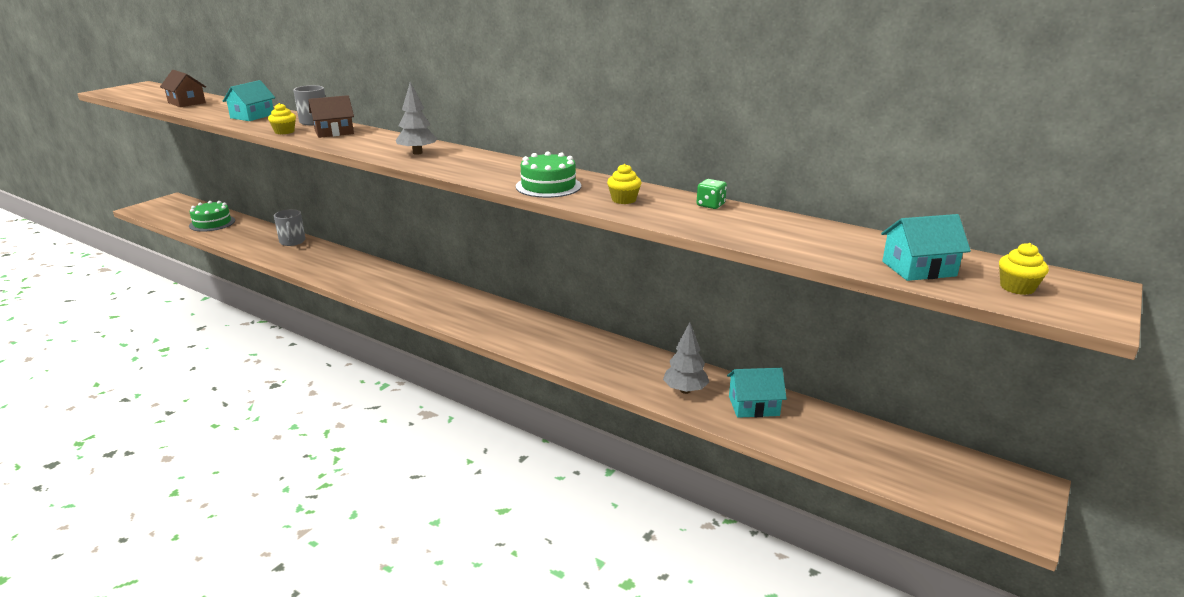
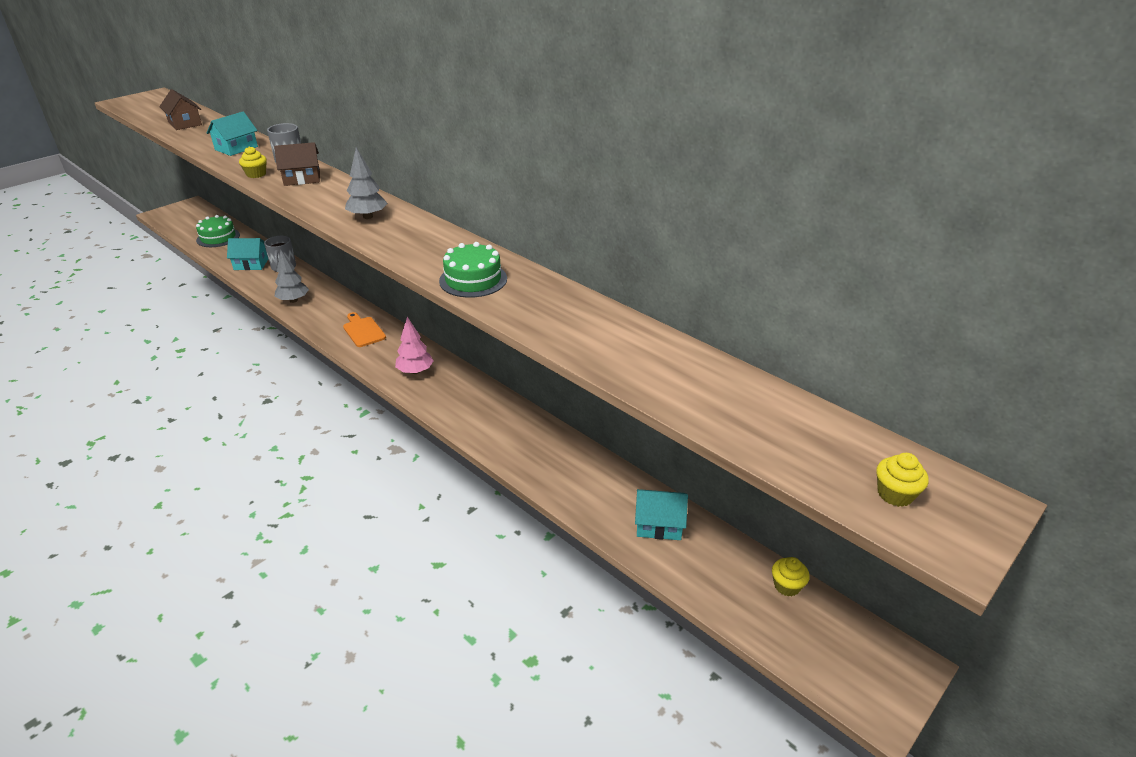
camera: 10 degrees right, 10 degrees up
yellow cupcake [607,164,641,204] -> yellow cupcake moved to [772,557,810,596]
grey tree [663,322,709,394] -> grey tree moved to [274,250,309,303]
green dice [697,179,727,209] -> none
turquoise house [881,214,971,281] -> turquoise house moved to [227,238,268,270]
none -> orange cutting board [343,312,386,347]
none -> pink tree [395,317,434,374]

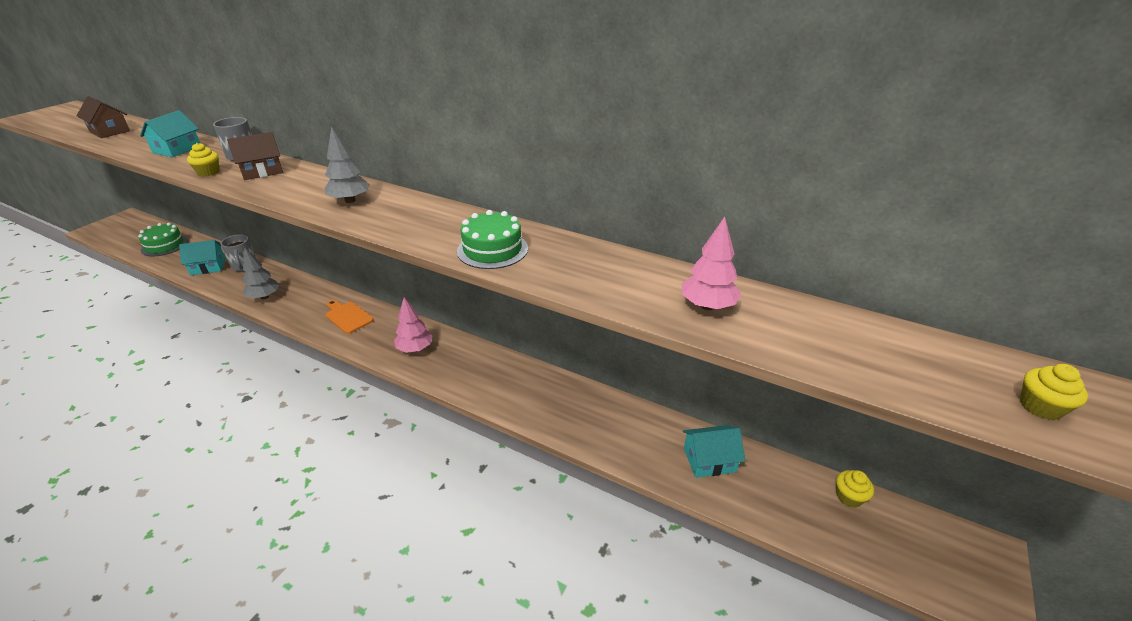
camera: 15 degrees left, 0 degrees up
none -> pink tree [682,217,741,310]

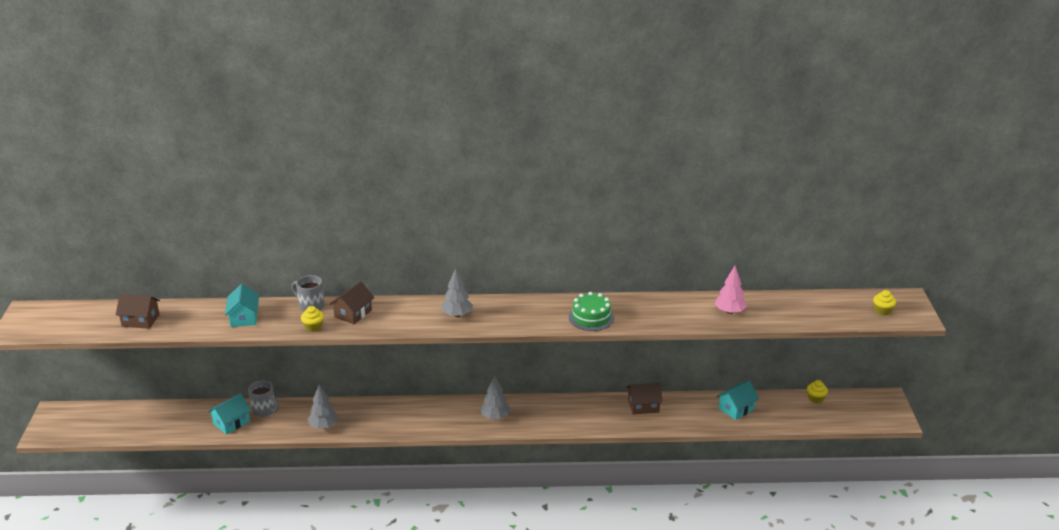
camera: 30 degrees left, 5 degrees down
green cake [138,223,188,256] -> none
orange cutting board [326,300,374,334] -> none
pink tree [394,297,433,353] -> grey tree [480,375,510,419]
none -> brown house [627,383,663,414]

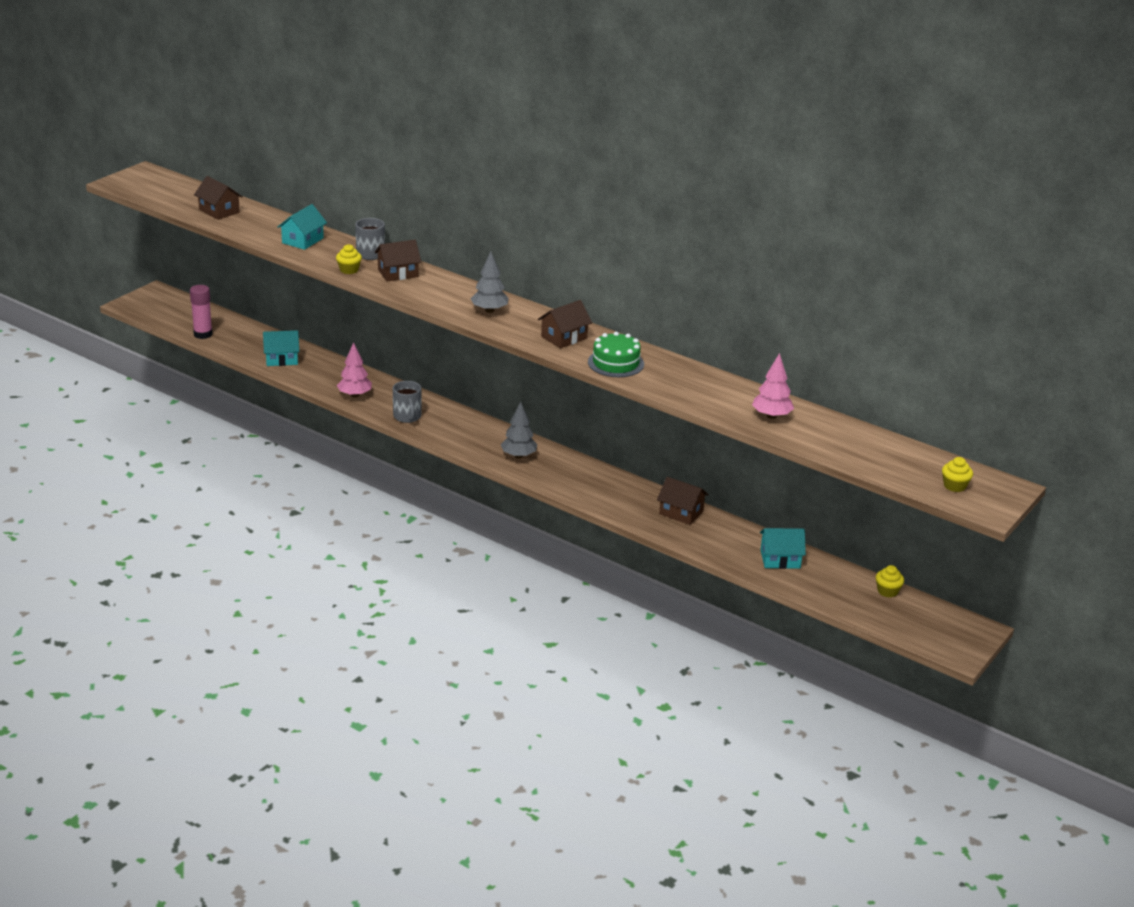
camera: 35 degrees right, 0 degrees up
grey mug [248,381,279,417] -> grey mug moved to [393,381,422,423]
grey tree [307,385,339,429] -> pink tree [337,342,372,397]
none -> pink glue stick [190,285,213,339]
none -> brown house [538,300,592,348]

